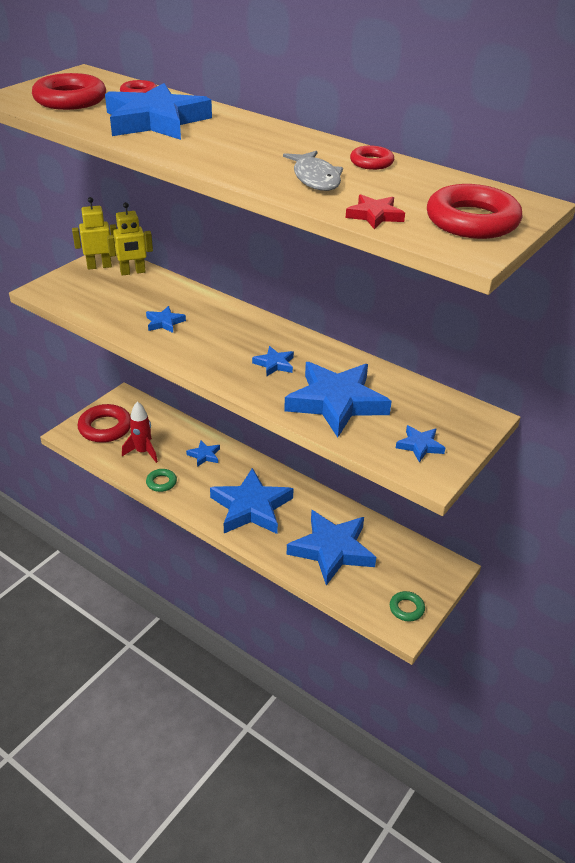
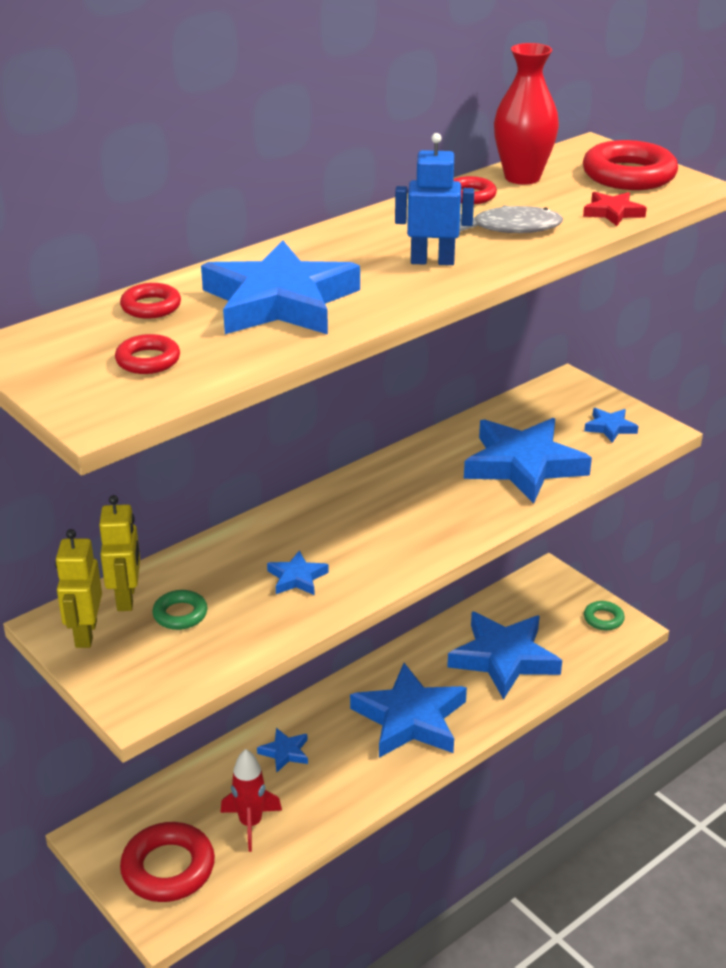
camera: 75 degrees left, 5 degrees down
red ring [32,73,106,110] -> red ring [115,334,180,374], size x0.53
green ring [146,469,177,492] -> green ring moved to [153,590,207,630]
blue star [252,346,294,377] -> none
none -> blue robot [395,133,474,265]
none -> red vase [494,43,559,185]

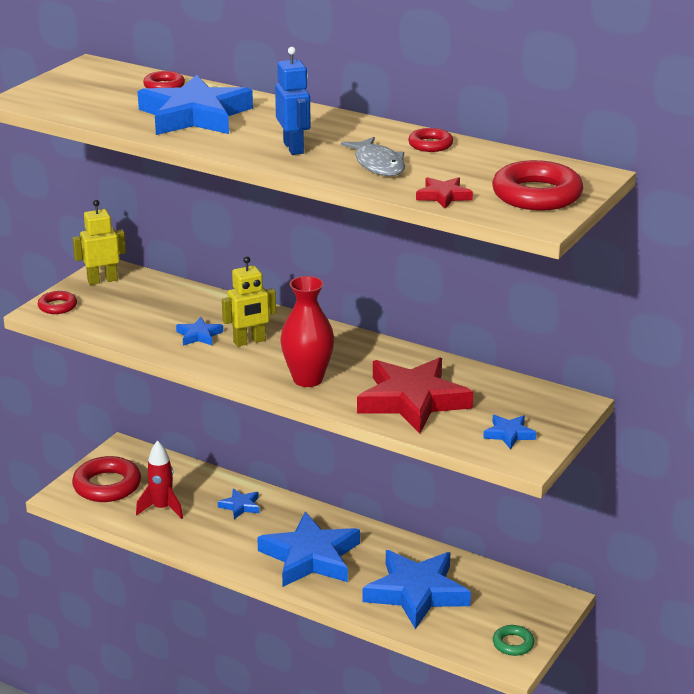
camera: 70 degrees right, 5 degrees down
yellow robot [99,495,140,611] -> yellow robot moved to [222,256,276,347]
red ring [115,334,180,374] -> red ring moved to [38,291,77,314]
green ring [153,590,207,630] -> none
blue star [464,418,592,504] -> red star [357,357,473,433]
red vase [494,43,559,185] -> red vase moved to [280,276,334,387]

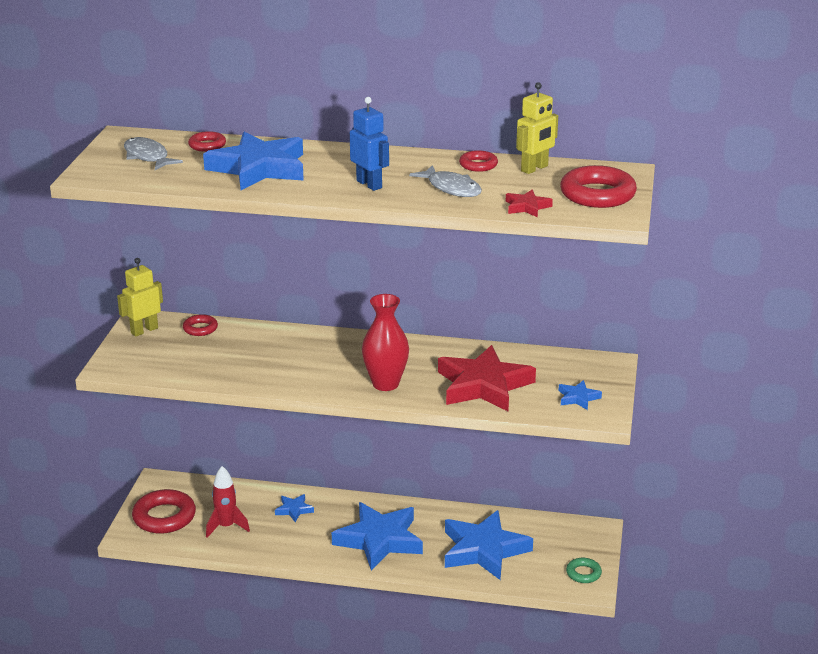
camera: 20 degrees left, 0 degrees up
red ring [38,291,77,314] -> red ring moved to [183,314,218,336]
blue star [176,317,223,346] -> none
yellow robot [222,256,276,347] -> yellow robot moved to [516,82,558,174]
none -> grey fish [124,137,183,170]

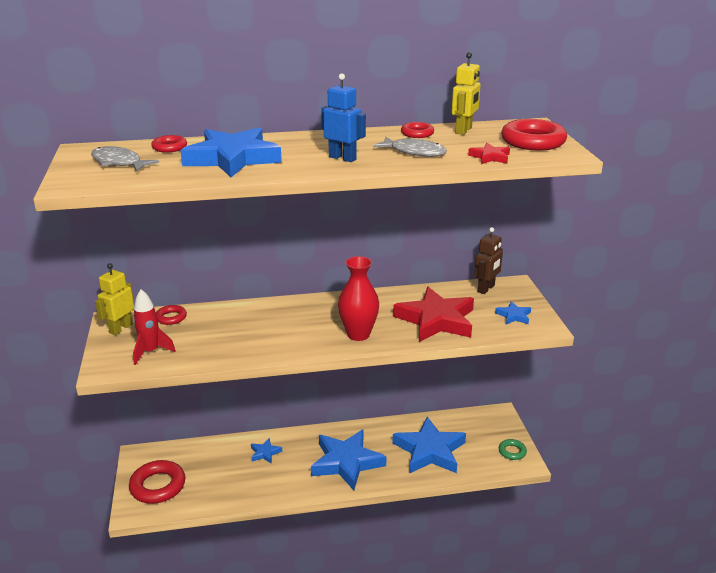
camera: 20 degrees left, 0 degrees up
red rocket [206,466,250,537] -> red rocket moved to [133,289,176,365]
none -> brown robot [474,227,503,294]

